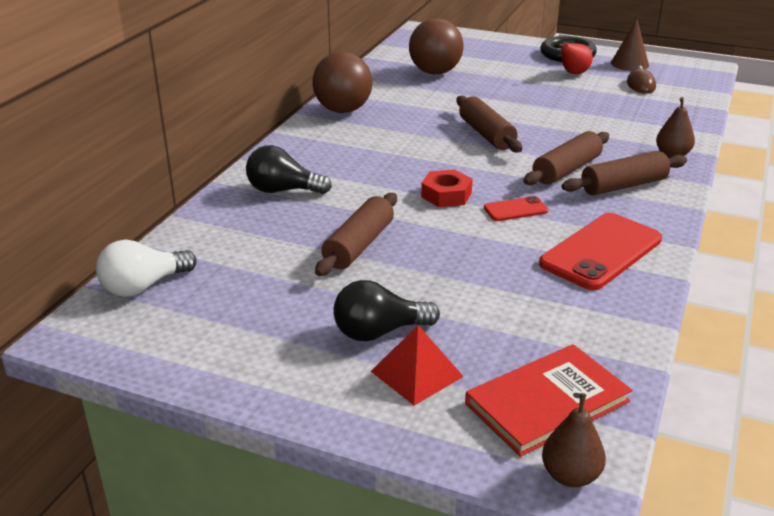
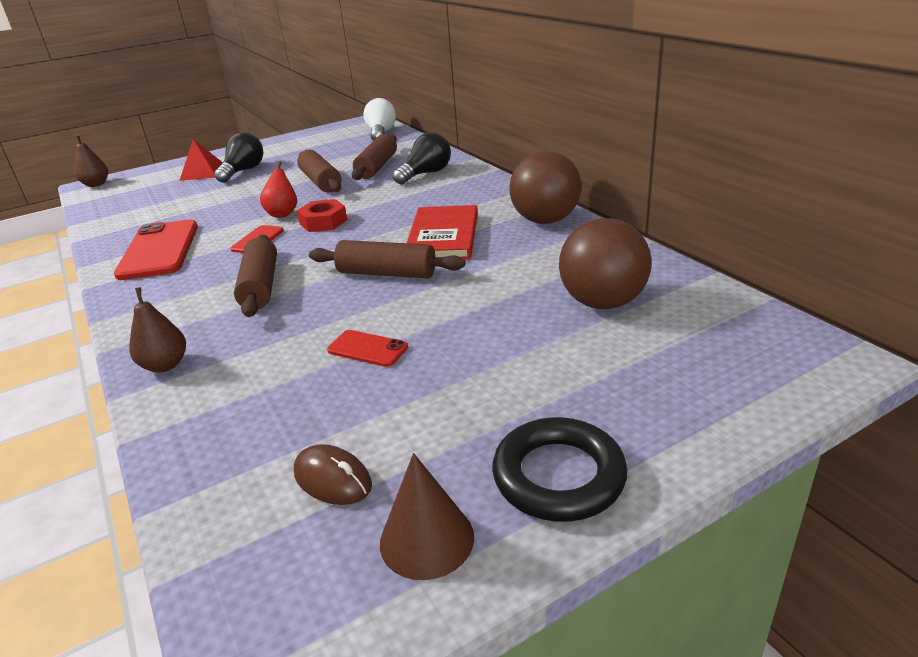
camera: 130 degrees right, 0 degrees up
red book [465,344,632,457] -> red book moved to [407,205,478,259]
red pear [558,43,593,74] -> red pear moved to [260,161,297,218]
brown rolling pin [561,151,687,195] -> brown rolling pin moved to [352,134,397,180]
none -> red phone [327,330,408,367]

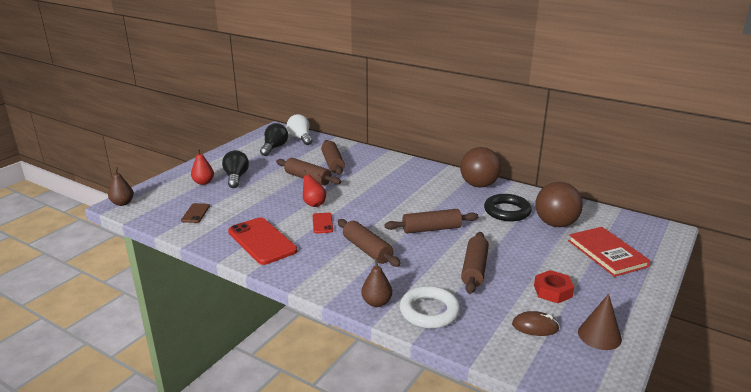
camera: 30 degrees left, 5 degrees down
red pyramid [179,139,223,181] -> red pear [191,148,214,185]
red nut [297,199,347,232] -> red nut moved to [534,270,574,303]
red phone [327,330,408,367] -> brown rolling pin [461,232,489,294]
black light bulb [393,132,451,184] -> black light bulb moved to [260,123,288,156]
red book [407,205,478,259] -> red book moved to [568,227,651,277]
black ring [492,417,628,522] -> black ring moved to [484,194,532,221]
none -> brown phone [181,203,210,223]
none -> white ring [400,286,460,329]

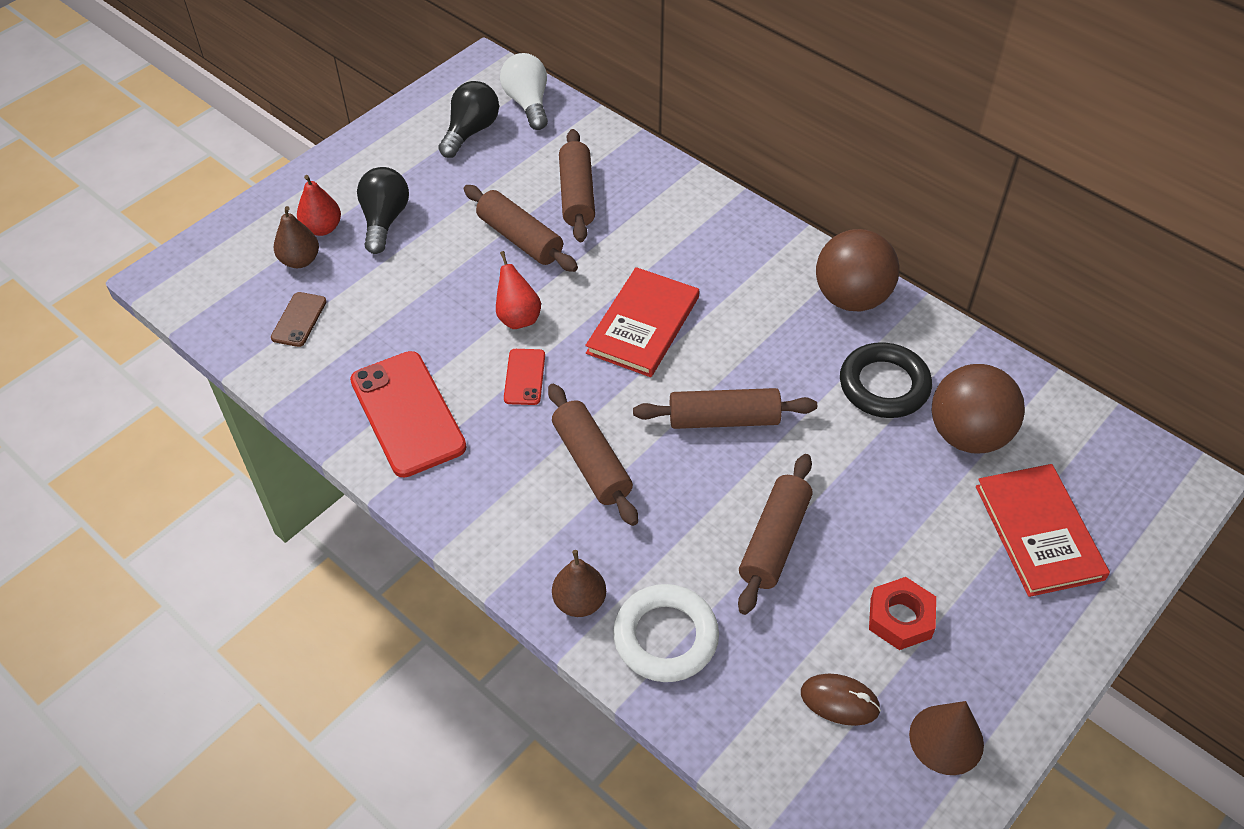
camera: 10 degrees right, 25 degrees up
brown pear [108,167,134,206] -> brown pear moved to [274,206,319,268]
none -> red book [585,267,699,377]

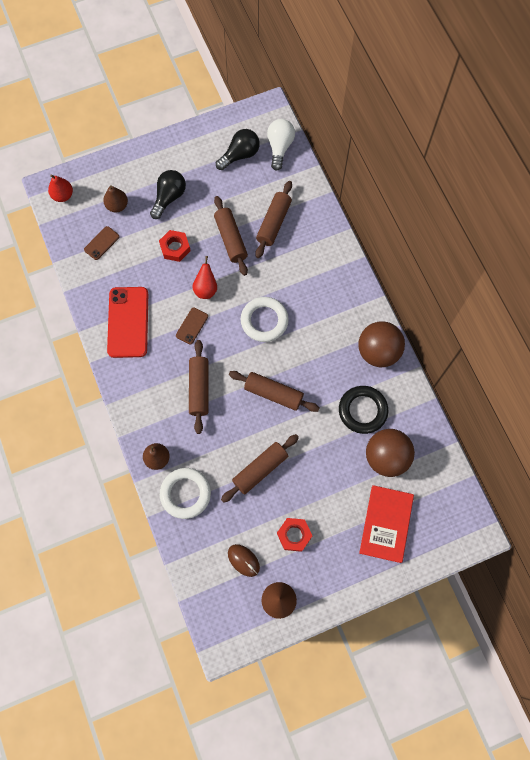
camera: 25 degrees right, 20 degrees up
red pear [297,175,341,236] -> red pear moved to [48,175,73,202]
red phone [504,349,545,405] -> brown phone [176,308,208,344]
red book [585,267,699,377] -> white ring [241,297,289,342]
none -> red nut [159,230,191,262]

